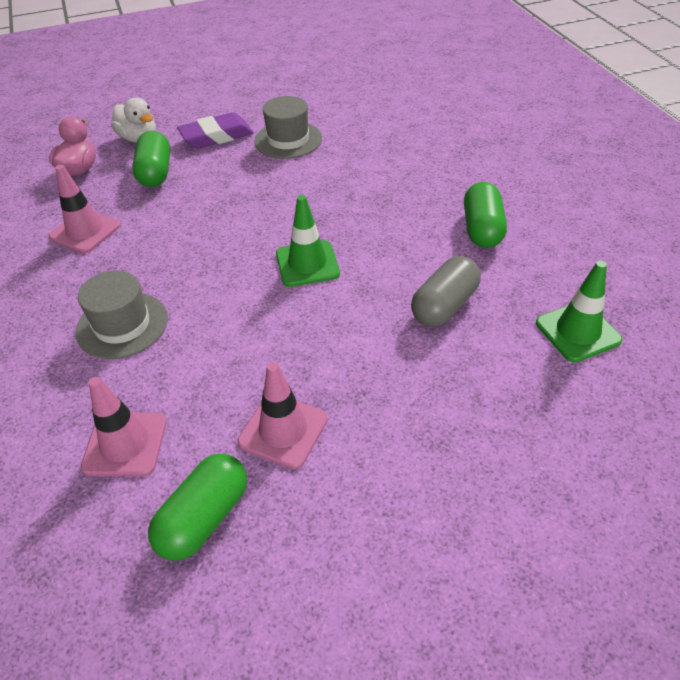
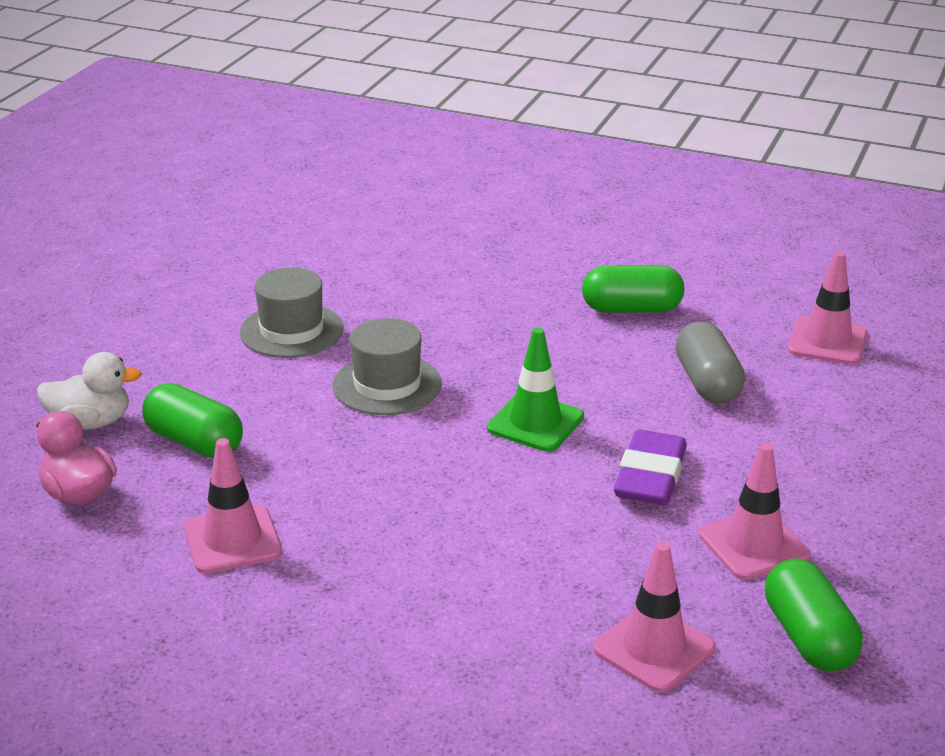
camera: 50 degrees left, 15 degrees down
grey hat [76,271,168,359] -> grey hat moved to [333,318,442,415]
purple eraser [177,112,254,149] -> purple eraser moved to [614,430,687,505]
green capsule [464,182,507,248] -> green capsule turned 45 degrees counterclockwise [582,265,684,313]
green traffic cone [536,261,623,362] -> pink traffic cone [788,251,867,365]

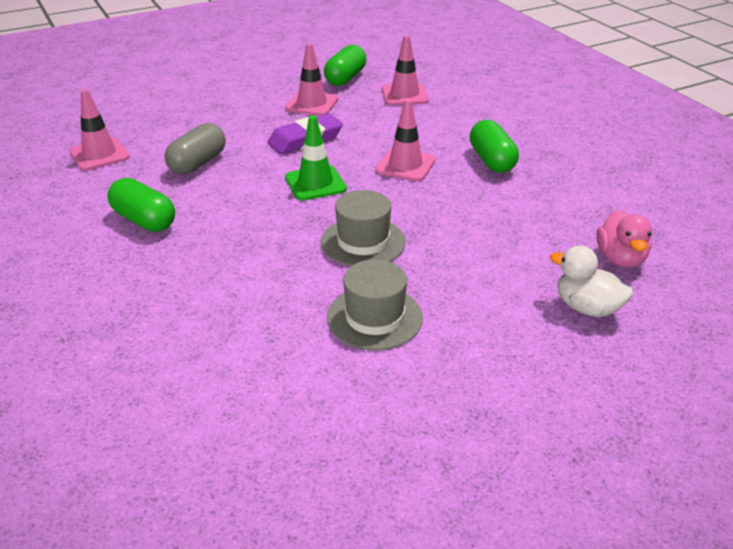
camera: 140 degrees left, 5 degrees up
green capsule [143,383,243,458] -> green capsule moved to [470,120,519,173]
pink traffic cone [184,438,282,574] -> pink traffic cone moved to [375,99,435,181]

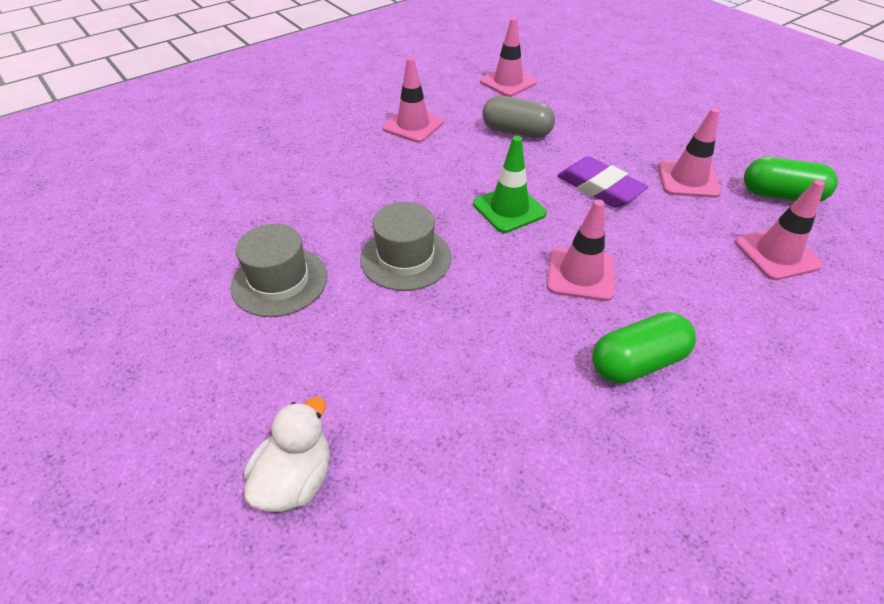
camera: 80 degrees right, 10 degrees up
green capsule [107,178,175,232] -> pink traffic cone [382,57,444,143]
pink duck [596,210,652,268] -> none

